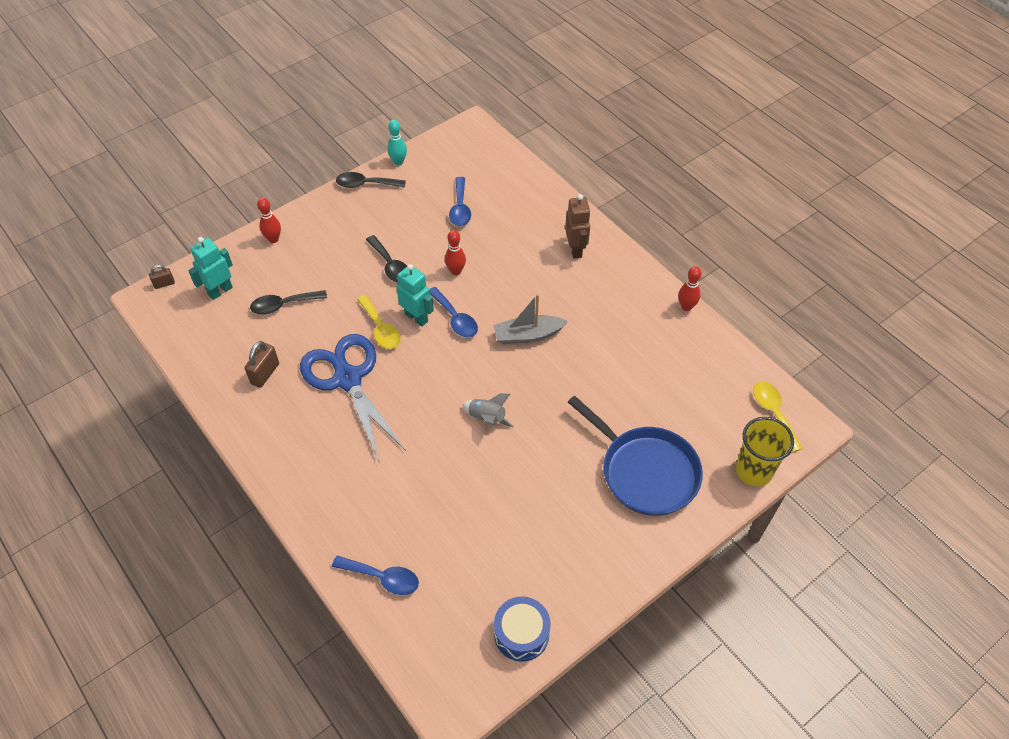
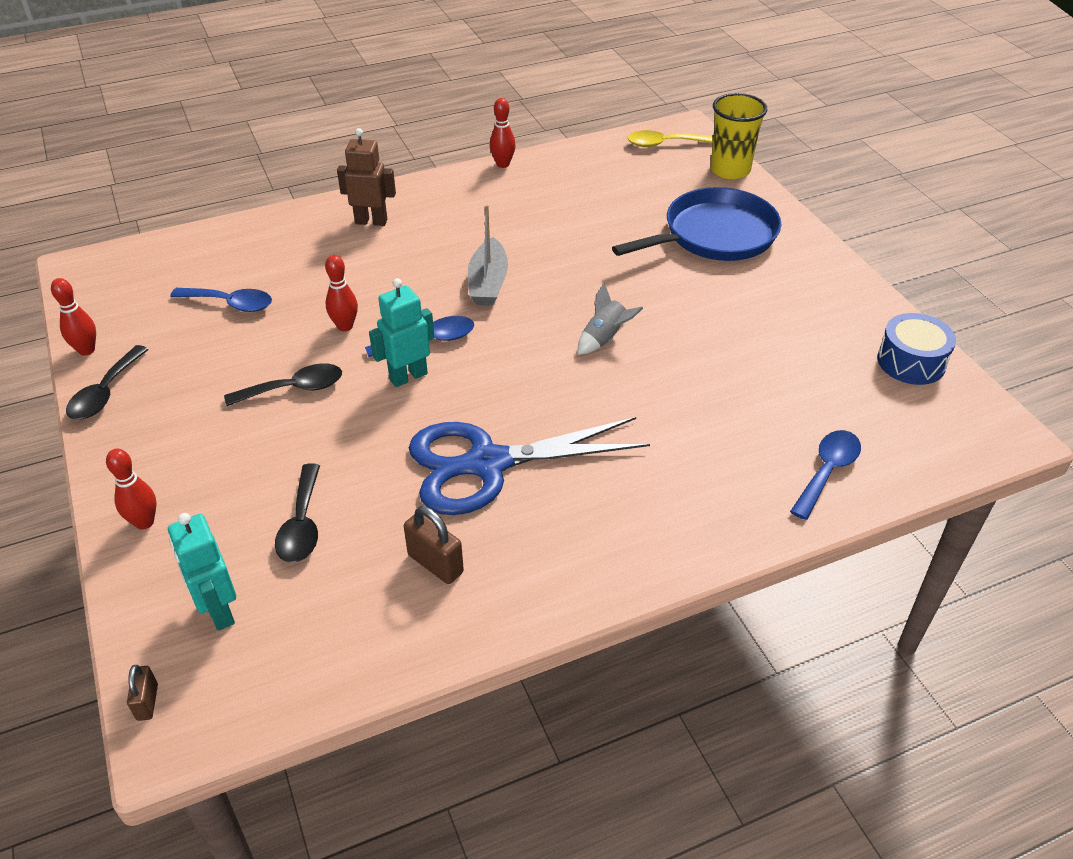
camera: 75 degrees left, 10 degrees down
yellow spoon [357,295,401,349] -> none
turquoise bowling pin [387,120,407,165] -> red bowling pin [51,278,96,356]

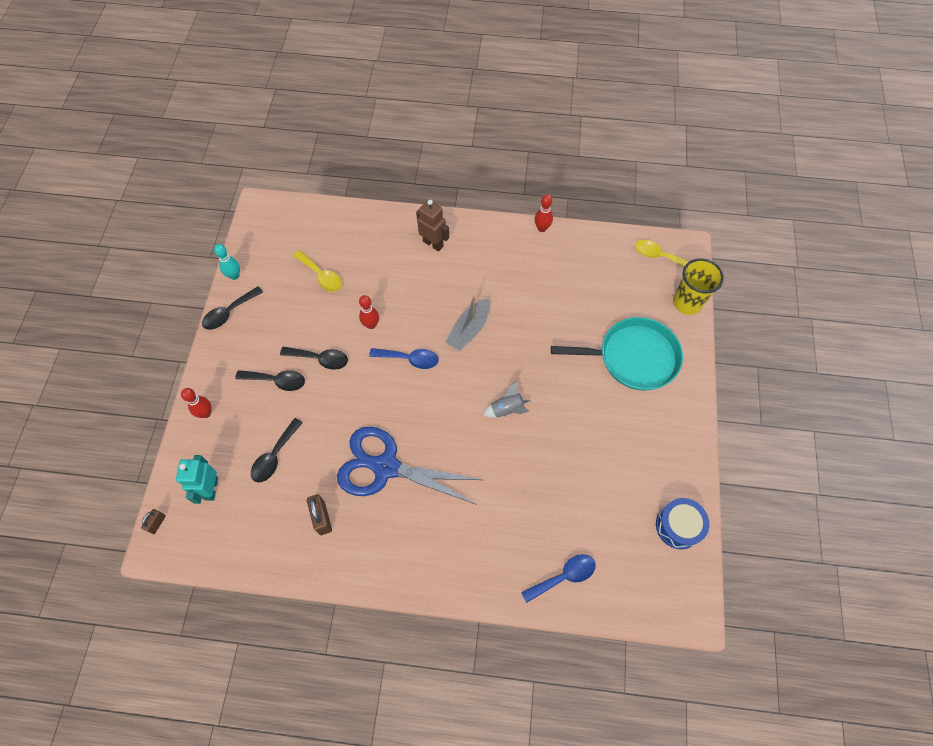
camera: 30 degrees right, 20 degrees up
red bowling pin [51,278,96,356] -> turquoise bowling pin [214,244,240,280]
blue spoon [170,288,272,312] -> yellow spoon [293,250,342,292]
turquoise robot [369,278,434,387] -> none
blue pan [612,187,782,261] -> turquoise pan [551,317,683,390]
none -> black spoon [235,370,305,391]

